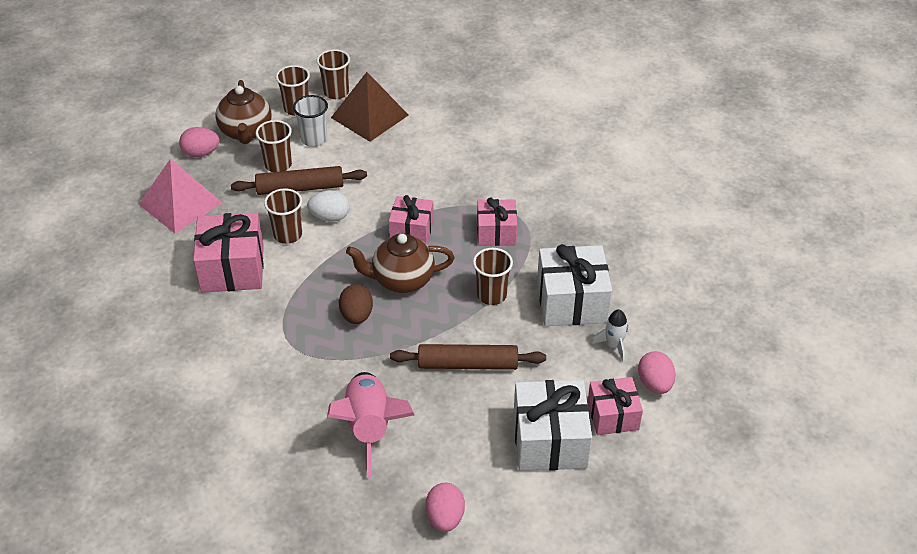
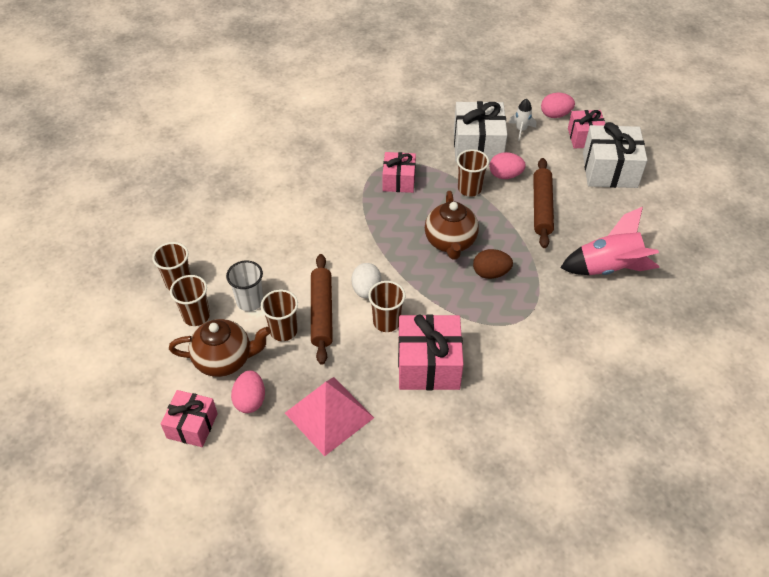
camera: 85 degrees left, 5 degrees up
brown pyramid [331,72,408,142] -> none
pink gift [389,195,434,244] -> pink gift moved to [161,390,218,447]
pink egg [426,483,465,532] -> pink egg moved to [489,152,526,179]

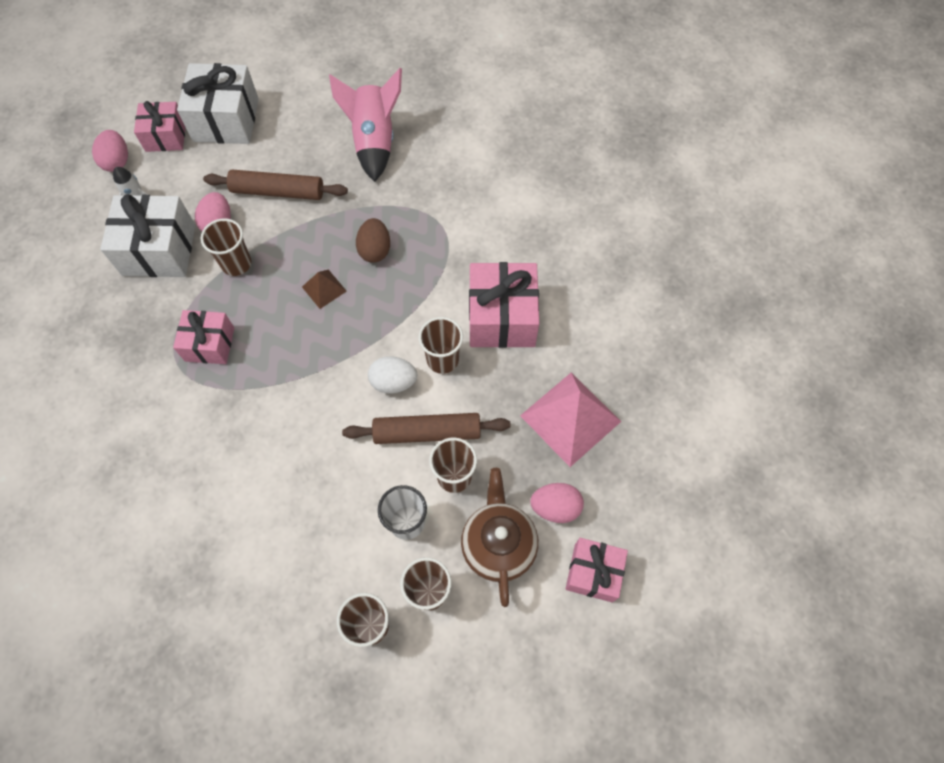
camera: 90 degrees left, 15 degrees up
brown teapot [425,191,479,260] -> brown pyramid [302,269,347,309]

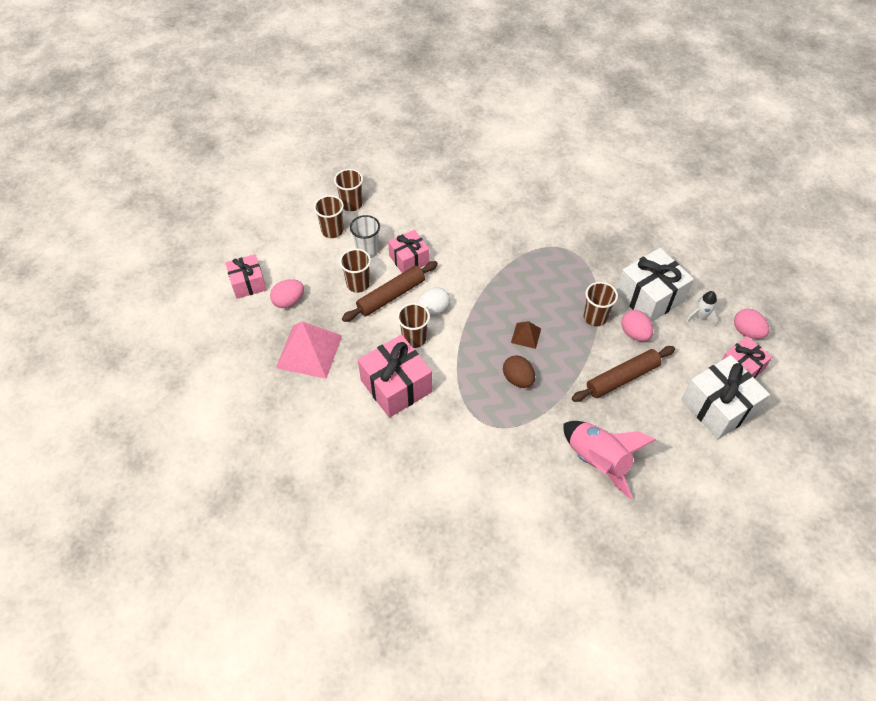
camera: 145 degrees right, 10 degrees down
pink gift [173,310,234,364] -> pink gift moved to [388,230,429,273]
brown teapot [461,468,538,607] -> none

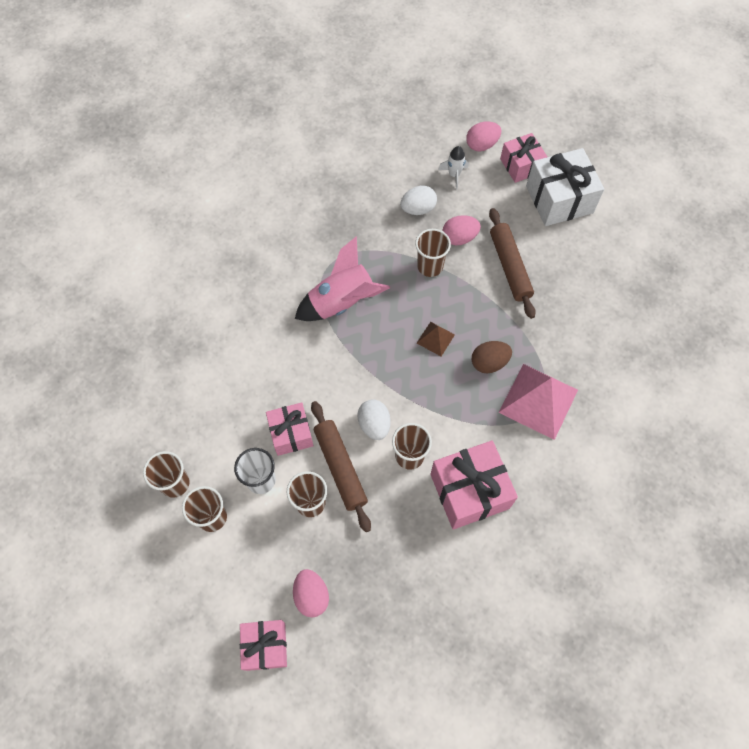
camera: 75 degrees left, 10 degrees up
pink pyramid [276,321,342,379] -> pink pyramid moved to [499,364,578,440]
pink rocket [563,421,656,499] -> pink rocket moved to [295,237,390,321]
white gift [616,248,694,322] -> white egg [400,185,437,215]

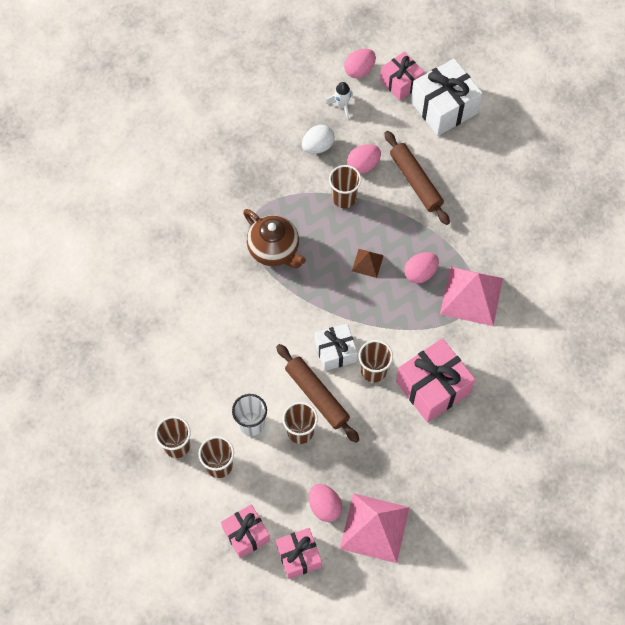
camera: 15 degrees left, 0 degrees up
pink gift [266,402,314,456] -> pink gift moved to [221,504,270,558]
pink rocket [295,237,390,321] -> brown teapot [243,209,306,268]
white egg [357,399,391,440] -> white gift [315,324,357,371]
brown egg [471,341,512,373] -> pink egg [404,252,439,283]
none -> pink pyramid [340,493,410,563]

